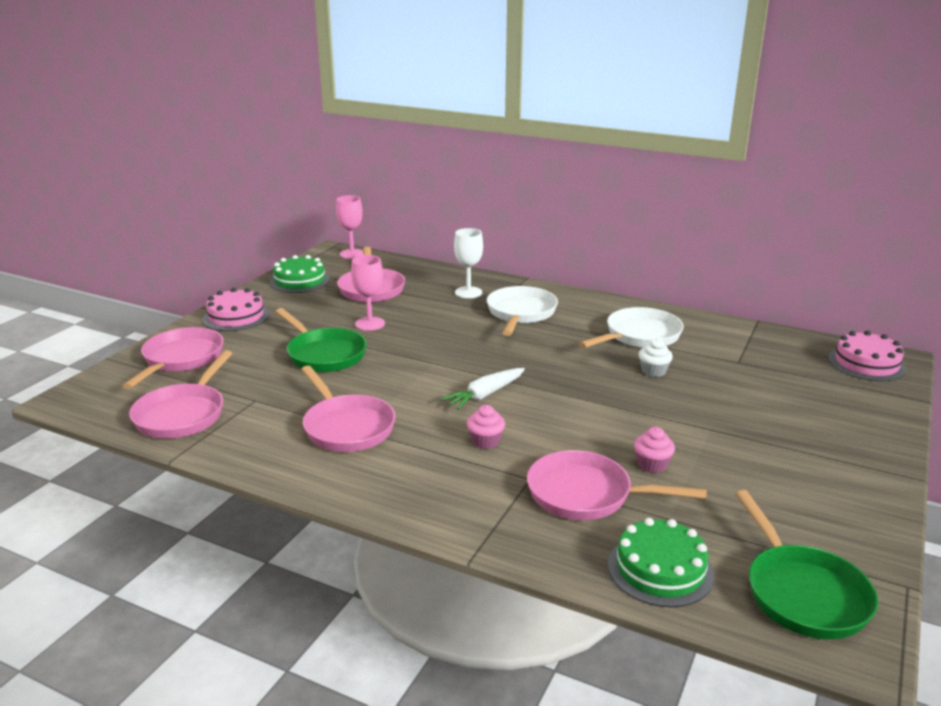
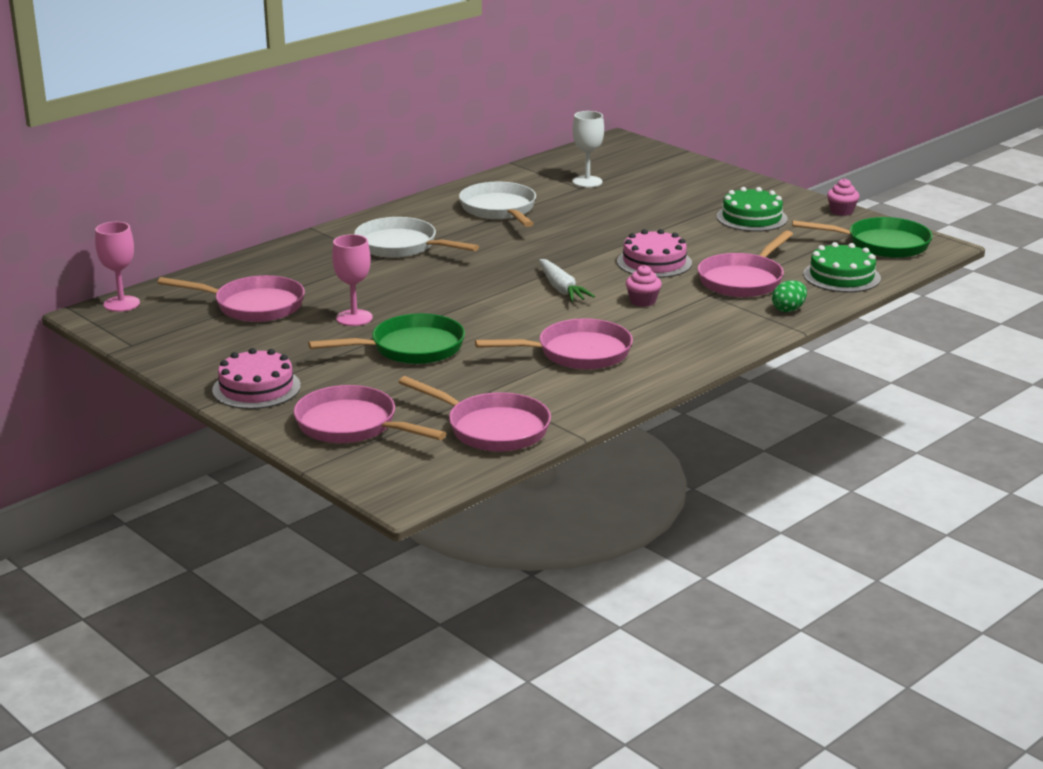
camera: 70 degrees left, 0 degrees up
green cake [270,255,330,293] -> green cake moved to [716,187,788,232]
white goblet [454,228,483,298] -> white goblet moved to [572,111,604,187]
pink cupcake [634,427,675,473] -> pink cupcake moved to [827,178,859,216]
white cupcake [638,338,673,377] -> none
pink cake [828,331,907,381] -> pink cake moved to [617,229,692,278]
none -> green egg [772,280,807,312]

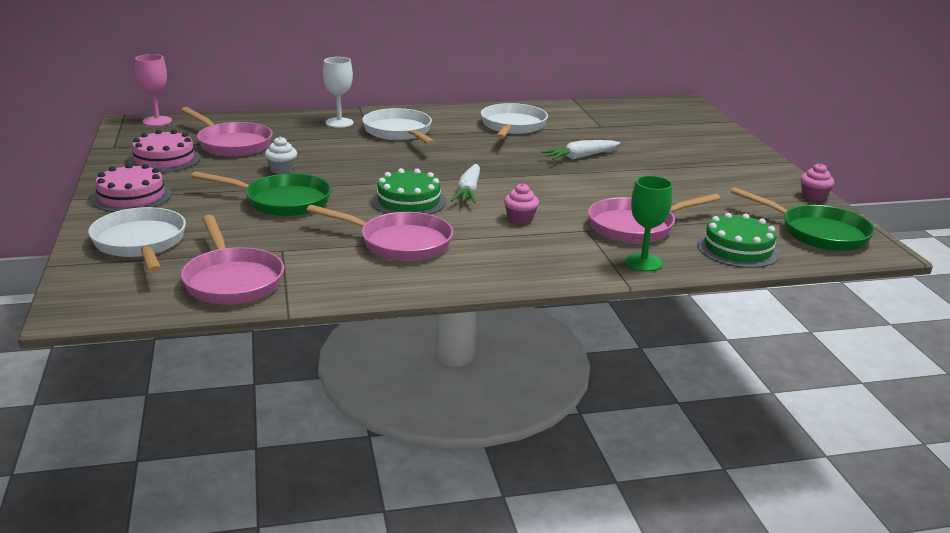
camera: 30 degrees right, 0 degrees up
pink pan [293,385,447,443] -> white pan [88,207,186,273]
pink goblet [332,234,373,326] -> white cupcake [265,137,297,174]
white goblet [572,111,604,187] -> white goblet moved to [323,57,353,128]
pink cake [617,229,692,278] -> pink cake moved to [128,130,200,173]
green cake [716,187,788,232] -> green cake moved to [372,168,446,214]
green egg [772,280,807,312] -> green goblet [625,176,673,272]
none -> white carrot [541,140,620,160]

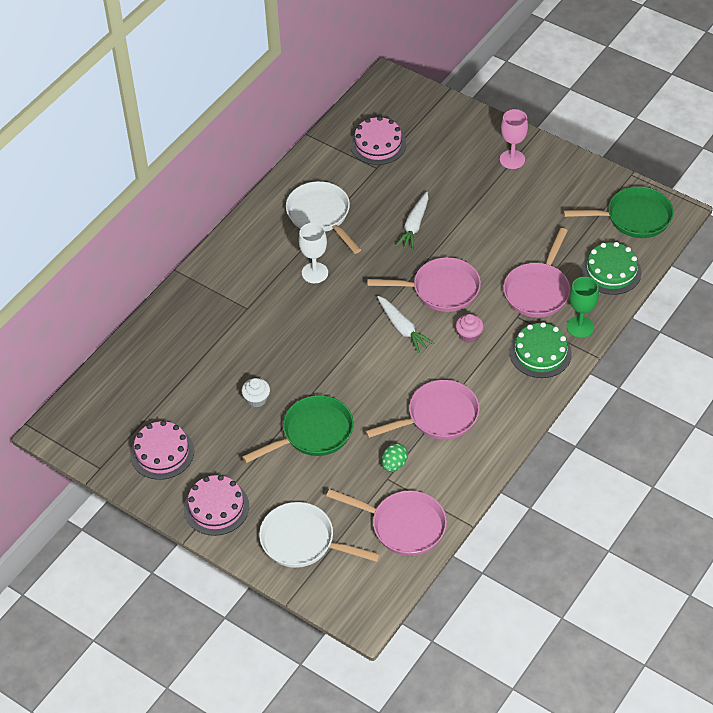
camera: 40 degrees left, 25 degrees up
pink goblet [135,54,172,126] -> pink goblet moved to [500,109,528,169]
pink pan [181,107,273,157] -> pink pan moved to [367,257,481,312]
white goblet [323,57,353,128] -> white goblet moved to [299,223,328,283]
white pan [362,108,436,145] -> none
green cake [372,168,446,214] -> green cake moved to [510,322,572,378]
pink cupcake [801,163,834,201] -> none
none -> pink cake [350,116,406,165]
none -> green egg [382,443,408,472]

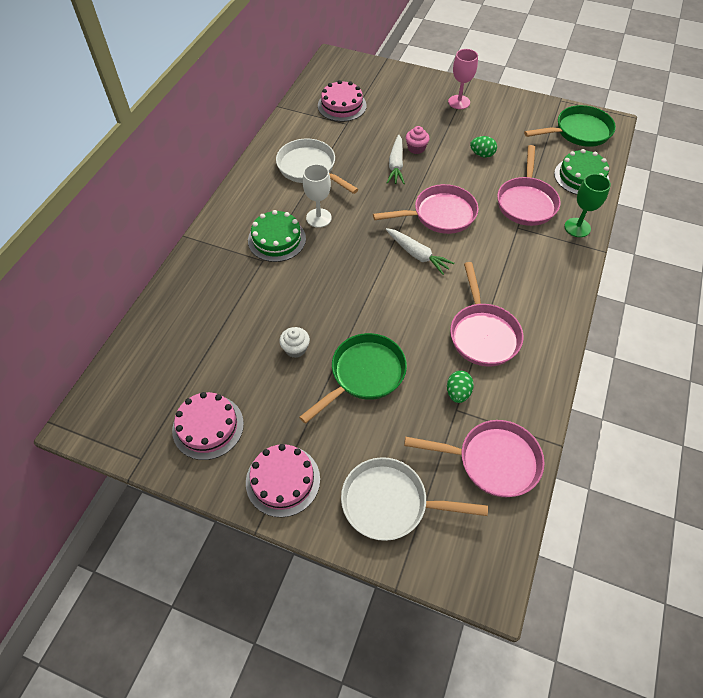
camera: 15 degrees left, 5 degrees up
pink pan [365,380,480,440] -> pink pan turned 120 degrees clockwise [450,262,523,367]
pink cupcake [456,314,484,343] -> pink cupcake moved to [406,126,430,154]
green cake [510,322,572,378] -> green cake moved to [248,210,306,262]
none -> green egg [470,136,497,157]

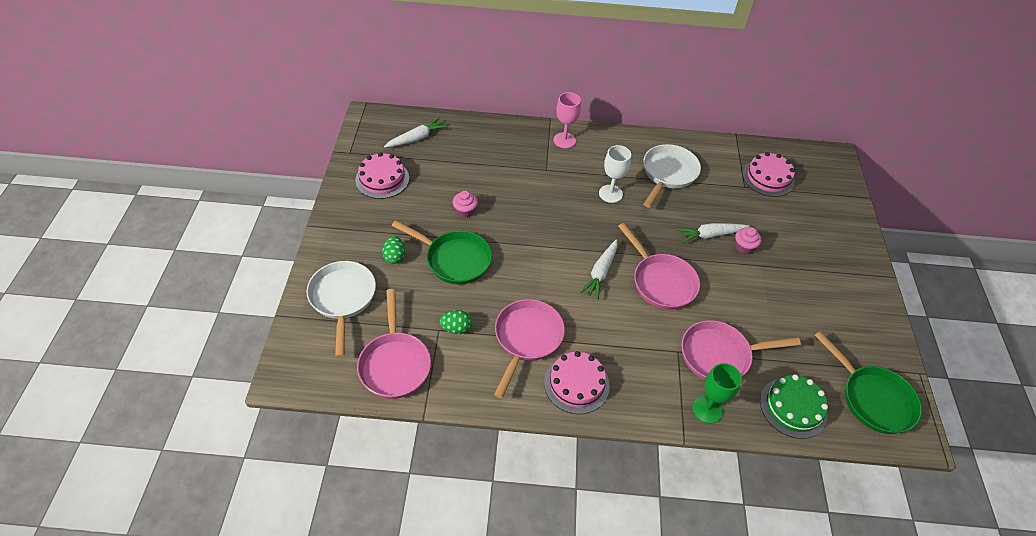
camera: 70 degrees right, 5 degrees down
pink cake [246,444,320,517] -> pink cake moved to [544,351,610,414]
green cake [248,210,306,262] -> none
white cupcake [279,327,310,358] -> pink cupcake [453,191,478,218]
pink goblet [448,49,478,109] -> pink goblet moved to [553,92,581,148]
pink pan [450,262,523,367] -> pink pan turned 135 degrees clockwise [494,299,565,398]
green egg [470,136,497,157] -> green egg moved to [382,236,405,264]
none -> white carrot [384,117,448,148]

